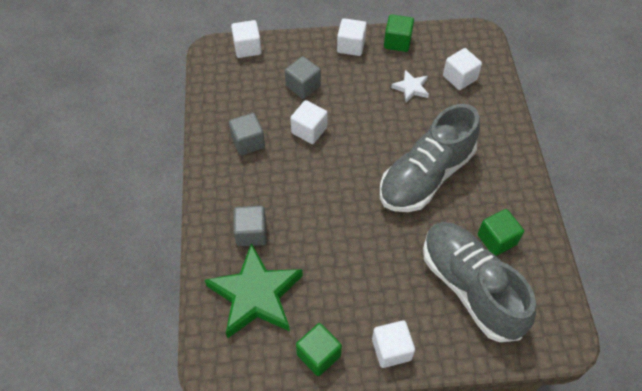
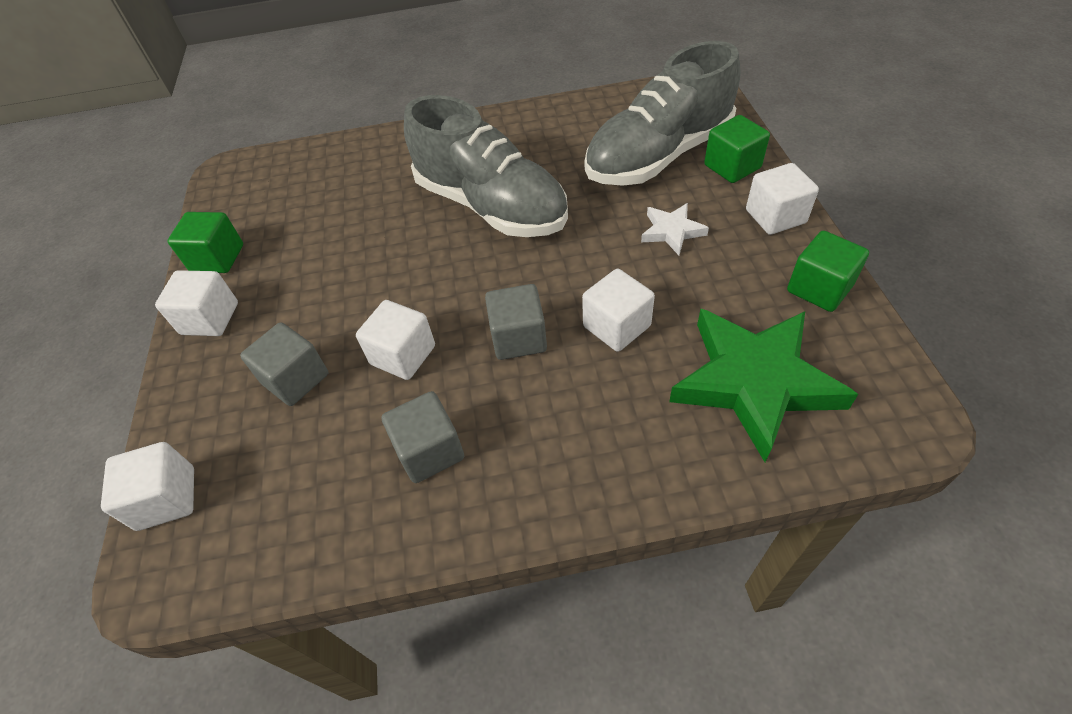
camera: 90 degrees left, 5 degrees down
grey cube [233,206,267,247] -> grey cube moved to [485,284,547,360]
white star [391,70,429,102] -> white star moved to [641,203,709,255]
white cube [443,48,482,90] -> white cube moved to [582,269,655,352]
green cube [478,209,524,256] -> green cube moved to [704,115,770,183]

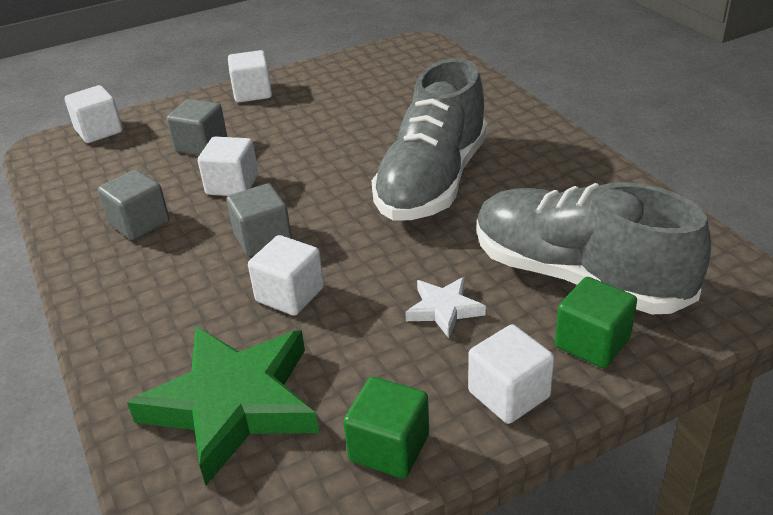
camera: 70 degrees right, 15 degrees down
green cube [167,212,243,273] -> none

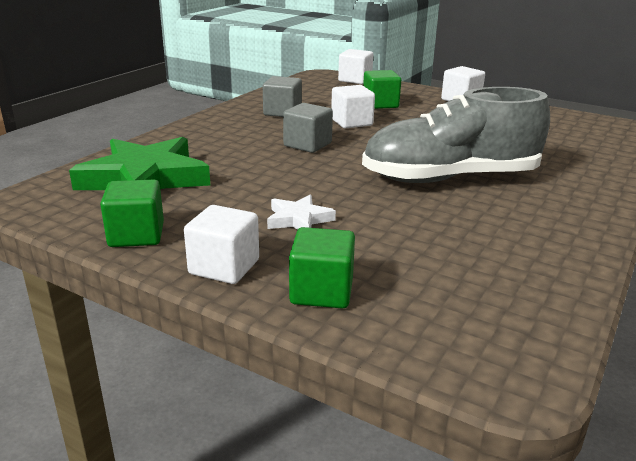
camera: 55 degrees right, 10 degrees down
grey cube [167,99,227,156] -> green cube [363,70,401,109]
white cube [248,235,324,316] -> none
grey shoe [477,182,711,314] -> none

